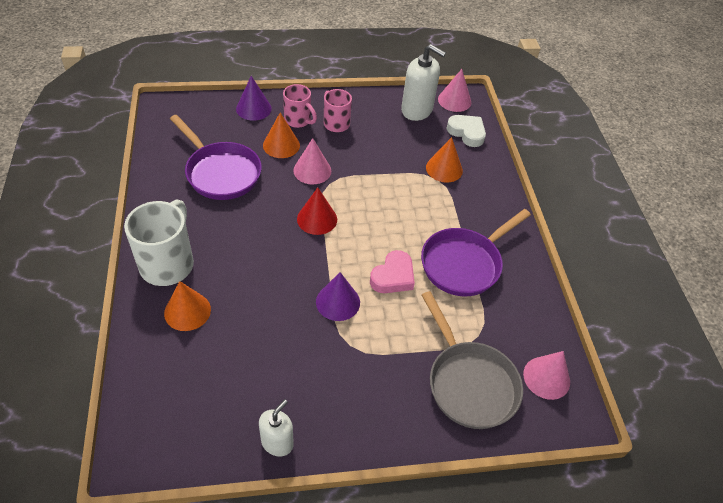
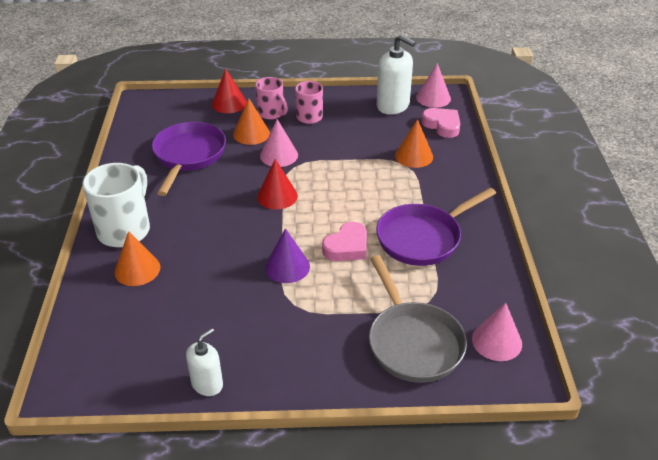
camera: 10 degrees right, 10 degrees down
purple pan [170,115,262,200] -> purple pan turned 135 degrees counterclockwise [152,122,226,196]
purple cone [236,76,272,121] -> red cone [212,69,247,113]
white heart [447,115,486,147] -> pink heart [421,108,460,138]

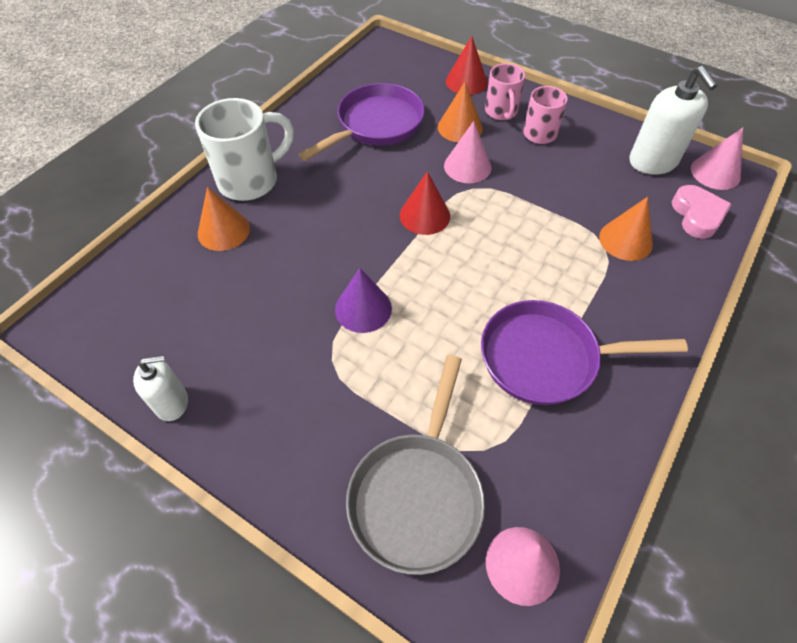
camera: 35 degrees right, 15 degrees up
pink heart [322,222,367,261] -> none

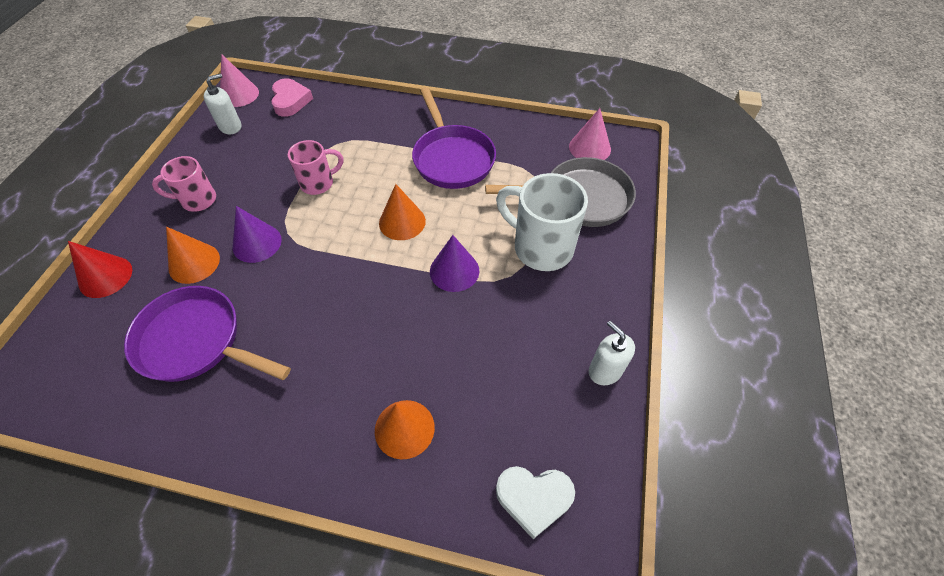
camera: 110 degrees left, 0 degrees up
white mug [195,98,294,201] -> white mug moved to [496,173,588,271]
red cone [400,171,450,235] -> none
pink cone [444,121,491,183] -> purple cone [233,206,282,263]
pink mug [485,63,525,120] -> pink mug moved to [288,140,343,195]
orange cone [599,197,653,261] -> orange cone moved to [379,184,426,240]
white soap dispenser [629,66,718,175] -> white soap dispenser [204,73,241,134], size x0.61
pink heart [672,185,732,239] -> pink heart turned 105 degrees clockwise [271,78,313,117]
none -> white heart [496,466,575,539]

